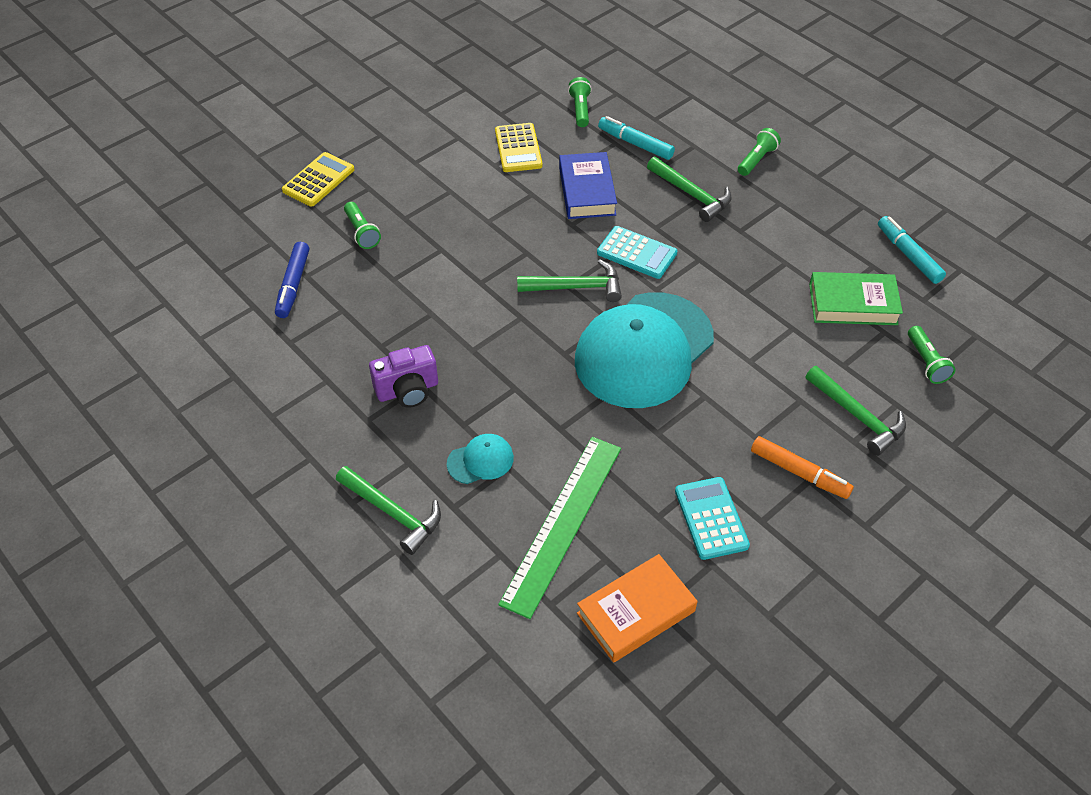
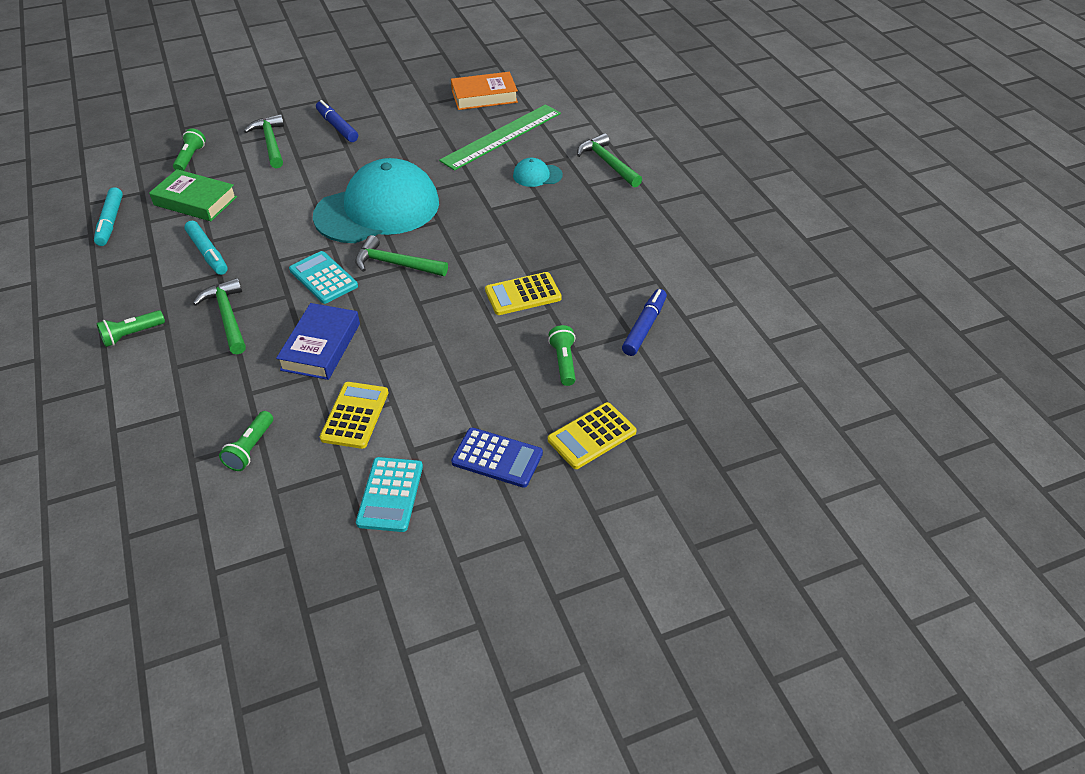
camera: 160 degrees left, 5 degrees down
purple camera [369,345,438,408] -> none
turquoise marker [598,116,675,160] -> turquoise marker moved to [184,221,228,275]
turquoise calculator [675,477,750,560] -> turquoise calculator moved to [356,457,423,532]
orange marker [751,436,854,499] -> blue marker [316,100,358,142]
none -> blue calculator [451,427,543,488]
none -> yellow calculator [485,272,562,315]

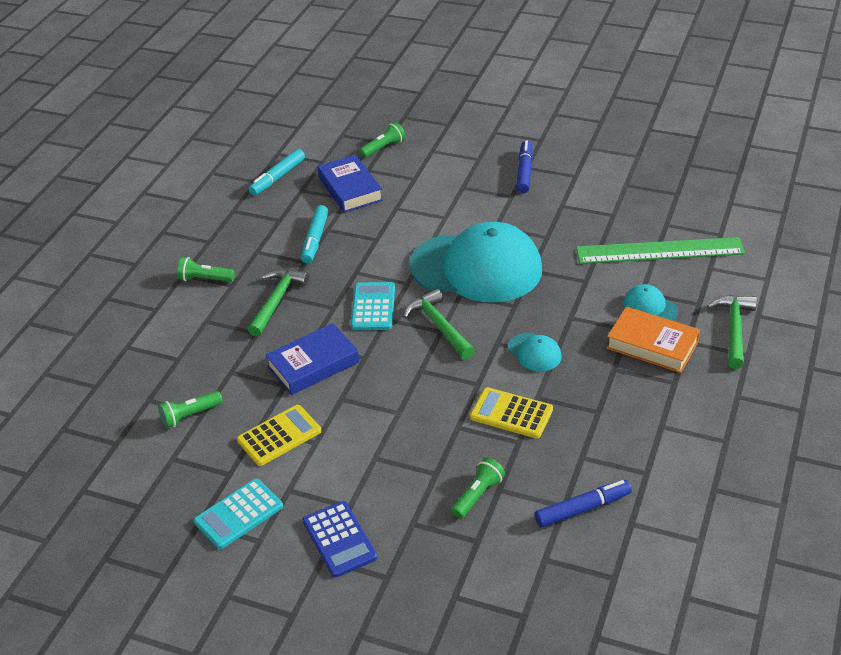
camera: 45 degrees right, 5 degrees down
green book [149,169,237,221] -> blue book [318,154,383,213]
green hammer [244,114,284,168] -> none
orange book [451,72,518,110] -> orange book moved to [607,306,700,373]
yellow calculator [548,402,637,469] -> none
none -> turquoise cap [508,333,562,372]

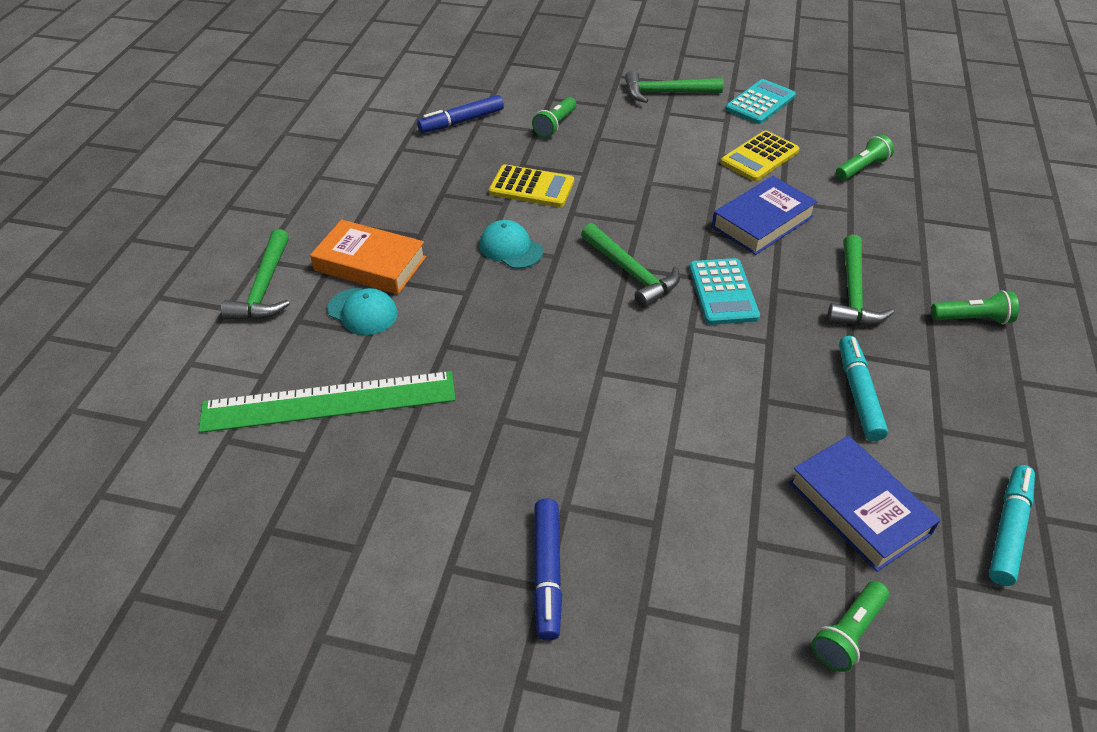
camera: 170 degrees right, 5 degrees up
blue calculator [302,501,377,578] -> green hammer [625,70,723,103]
turquoise cap [410,222,542,303] -> none

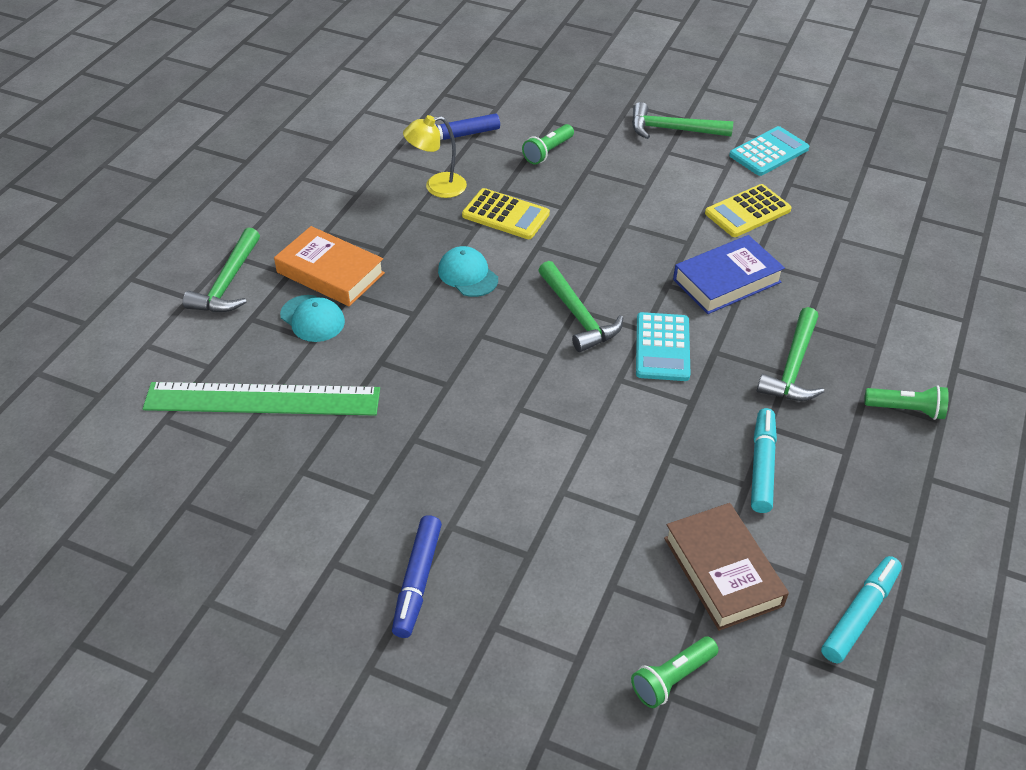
camera: 10 degrees right, 0 degrees up
blue book [789,436,941,572] -> brown book [664,503,789,631]
green flashlight [836,134,894,180] -> none
none -> yellow lamp [403,115,467,198]

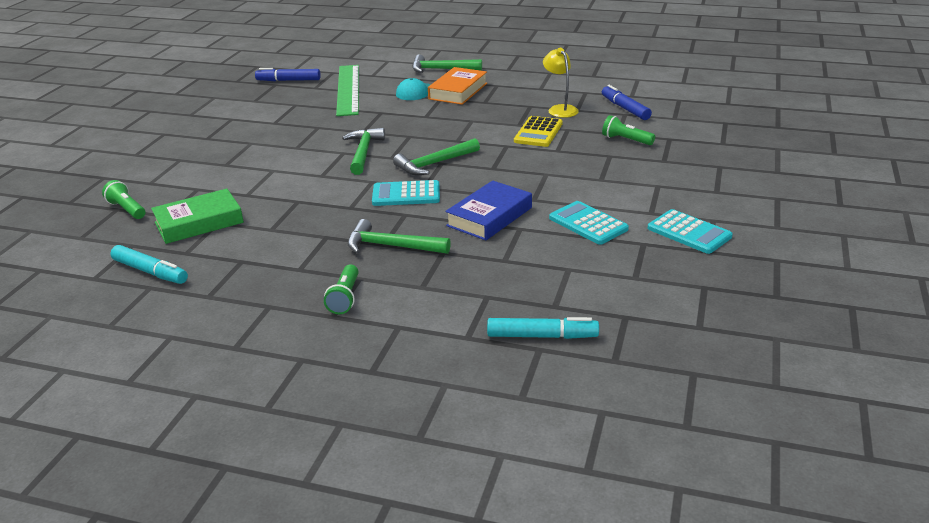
camera: 85 degrees right, 15 degrees down
blue marker [392,515,442,638] -> blue marker moved to [255,68,321,81]
turquoise cap [438,246,498,297] -> none
green hammer [632,102,733,139] -> green hammer moved to [342,128,385,175]
brown book [664,503,789,631] -> green book [151,189,244,244]
blue book [673,235,785,314] -> blue book turned 75 degrees clockwise [445,180,532,241]
yellow calculator [705,184,792,237] -> turquoise calculator [549,201,629,245]
turquoise marker [751,408,777,513] -> turquoise marker moved to [487,317,599,339]

